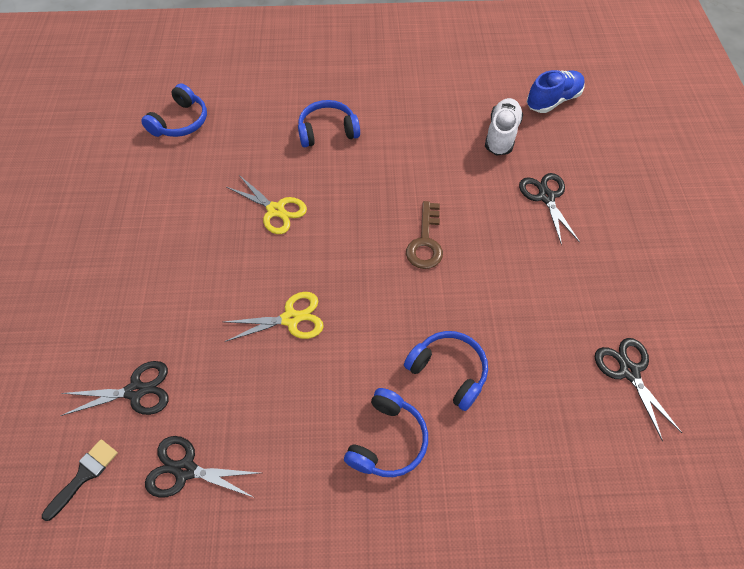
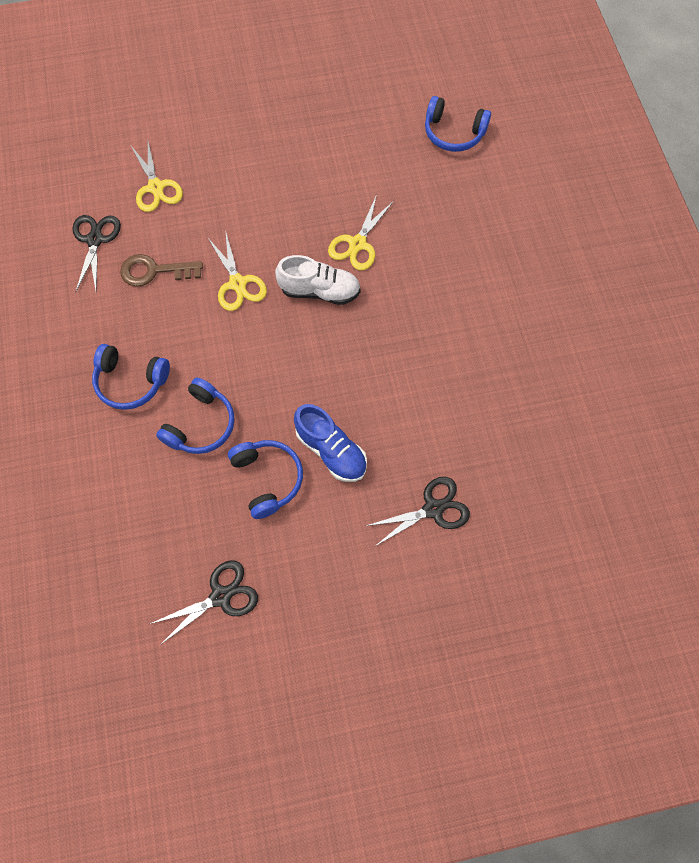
camera: 80 degrees right, 10 degrees up
black brush [42,439,118,521] -> none
black scissors [60,361,169,416] -> yellow scissors [131,141,183,212]
blue headphones [298,100,360,147] -> blue headphones moved to [228,440,303,519]
brown key [406,201,443,269] -> brown key moved to [120,254,203,287]
white shoe [485,98,523,155] -> white shoe moved to [275,255,361,305]
blue shoe [526,70,585,113] -> blue shoe moved to [294,404,367,482]

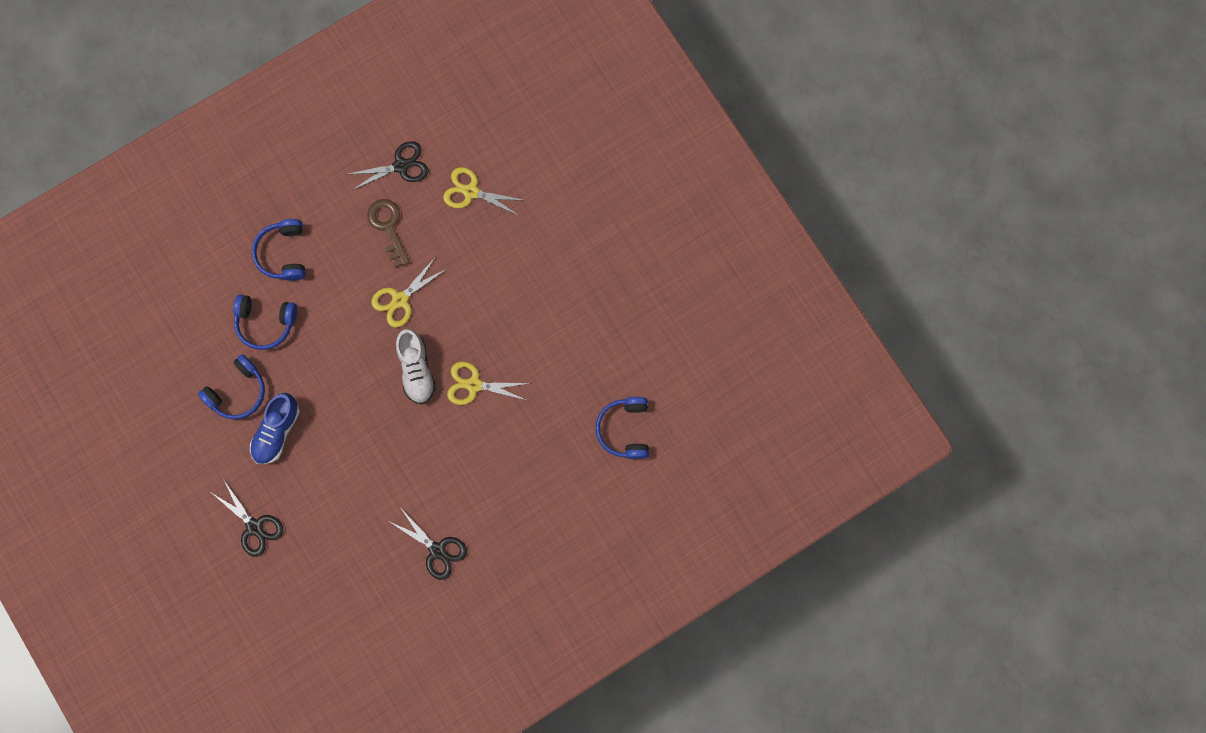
camera: 70 degrees right, 10 degrees up
yellow scissors [131,141,183,212] -> yellow scissors turned 60 degrees clockwise [443,167,526,215]
black scissors [150,560,258,645] -> black scissors moved to [390,510,467,580]

